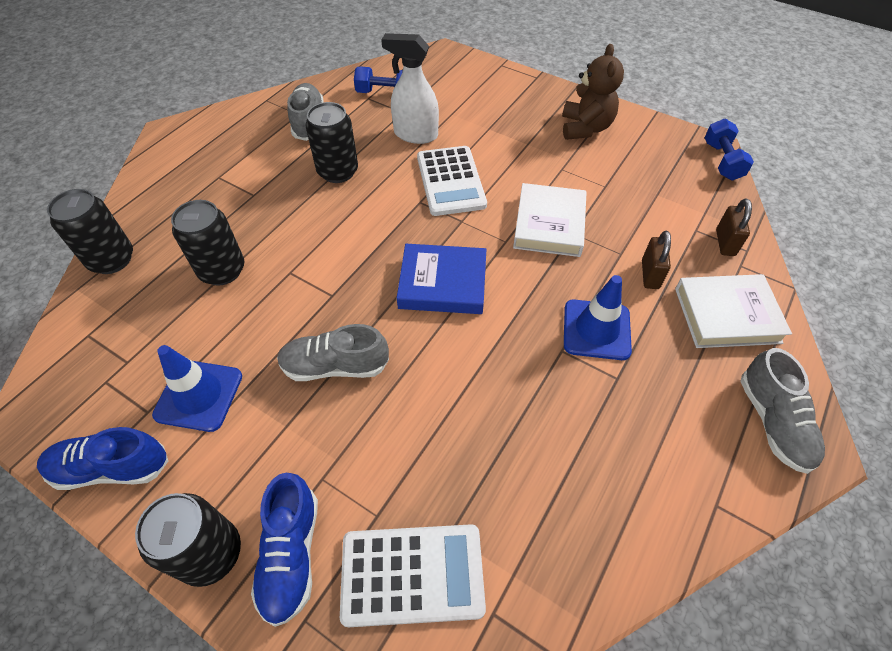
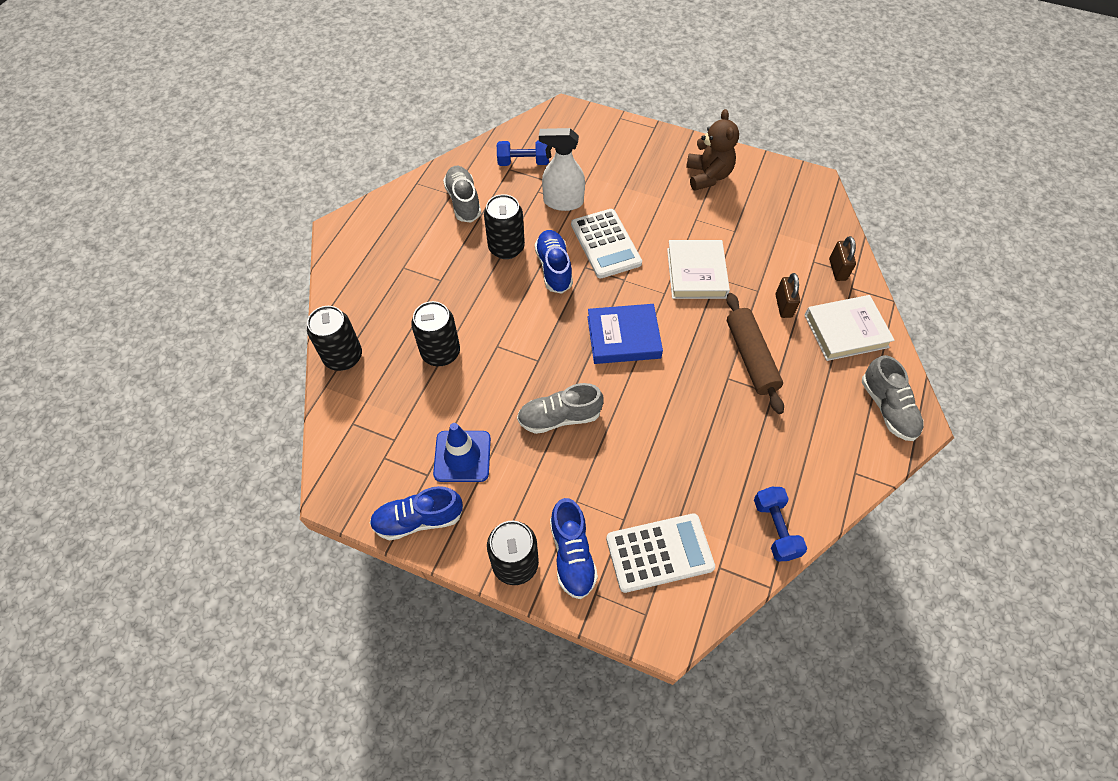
camera: 10 degrees left, 5 degrees up
blue traffic cone [564,275,632,360] -> brown rolling pin [726,293,784,414]
blue dumbbell [704,119,754,181] -> blue dumbbell moved to [754,487,807,561]
none -> blue shoe [535,230,573,294]

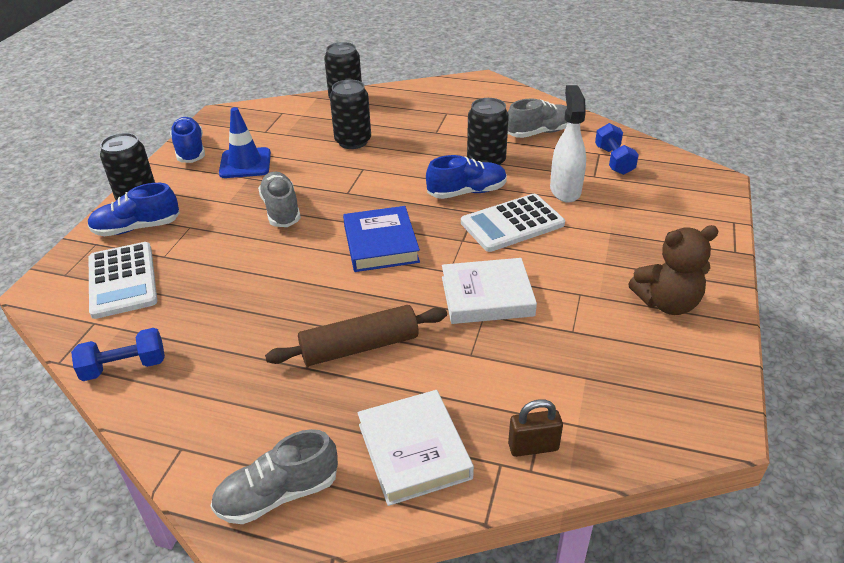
camera: 85 degrees right, 20 degrees down
brown padlock [776,273,800,318] -> none

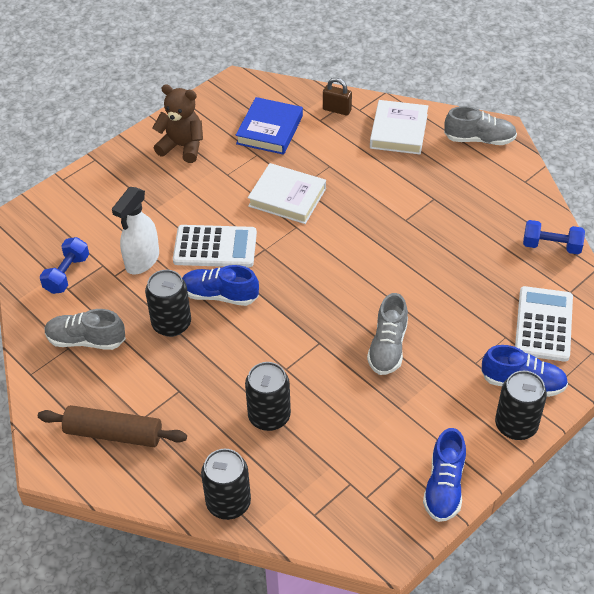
camera: 150 degrees left, 10 degrees up
blue traffic cone [219,107,271,178] -> none
brown rolling pin [265,305,447,366] -> brown rolling pin moved to [38,405,187,447]
blue book [343,206,420,272] -> blue book moved to [236,97,303,155]

